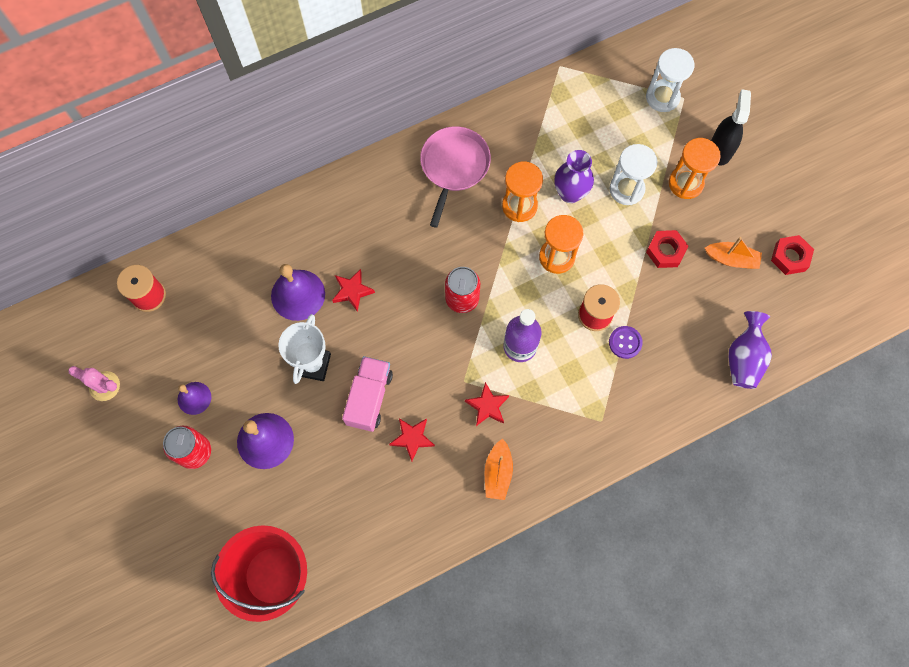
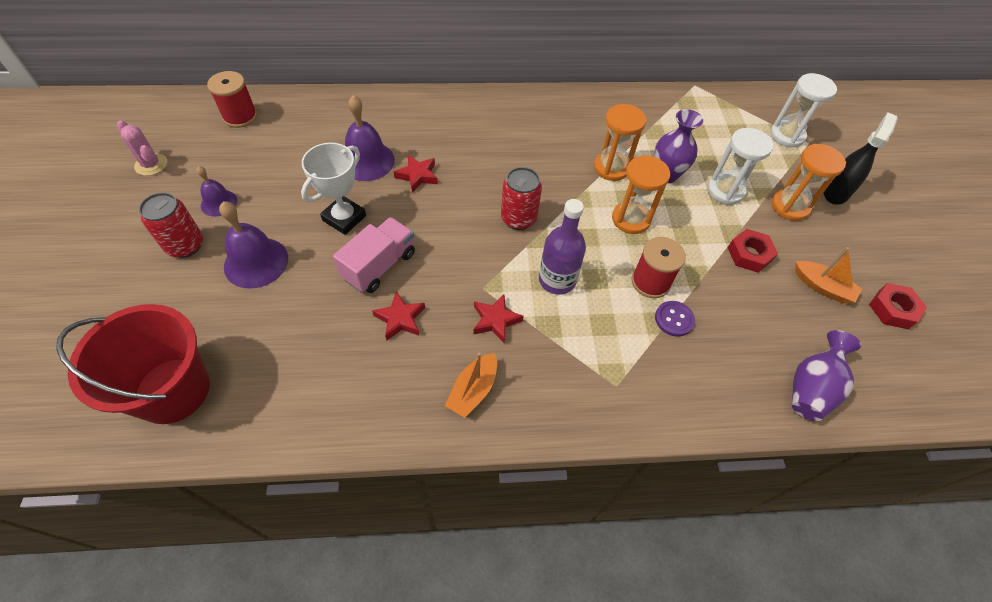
camera: 20 degrees right, 15 degrees down
pink pan [420,126,491,228] -> none

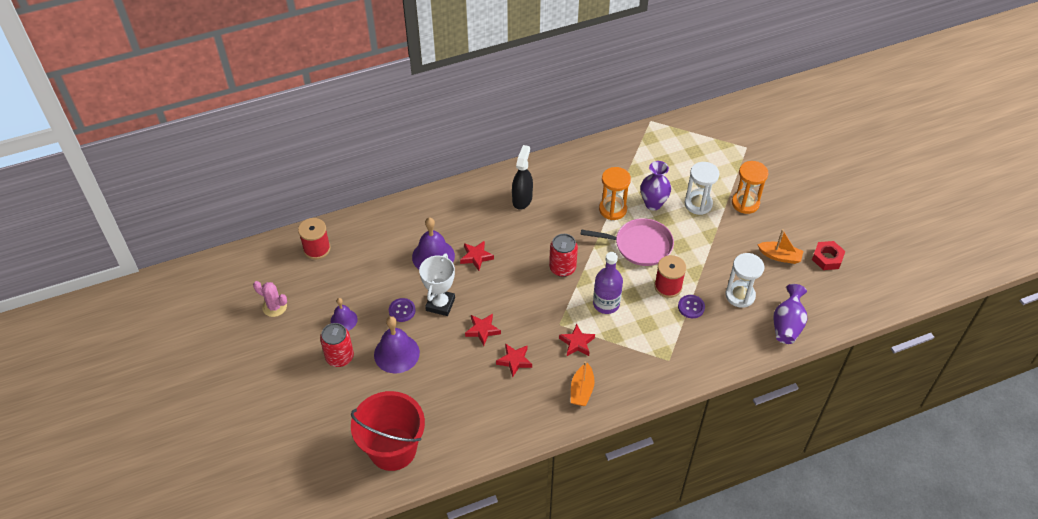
camera: 15 degrees left, 5 degrees down
pink truck [333,217,415,293] -> red star [465,314,501,346]
orange hourglass [612,155,670,234] -> pink pan [581,218,674,266]
red nut [728,229,778,273] -> none
white hourglass [770,73,837,148] -> white hourglass moved to [725,253,764,308]
black spray bottle [824,113,898,205] -> black spray bottle moved to [512,145,533,210]
none -> purple button [389,298,415,322]

